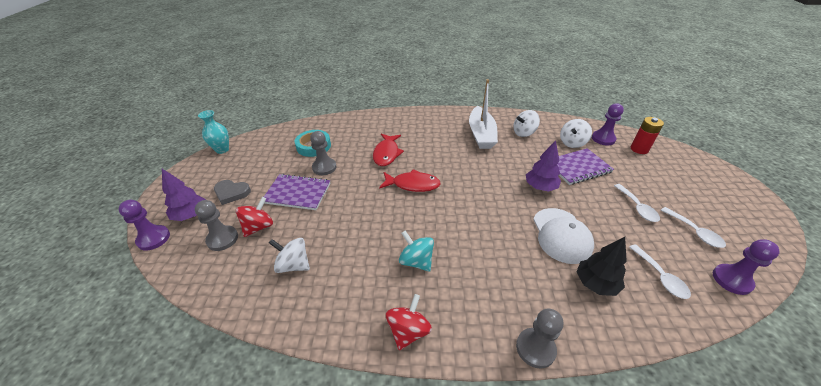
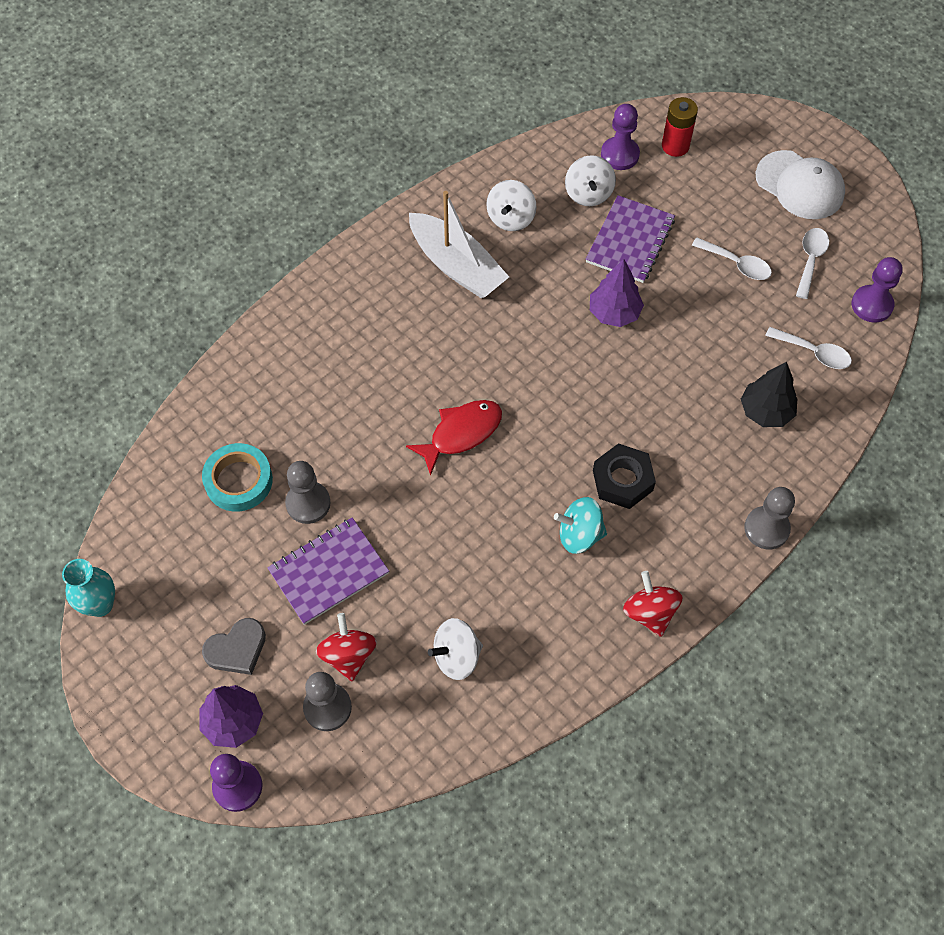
camera: 45 degrees left, 20 degrees up
red fish [373,134,404,166] -> none
white cap [533,208,594,264] -> white cap moved to [755,150,845,219]
white spoon [661,207,726,248] -> white spoon turned 90 degrees counterclockwise [796,228,829,299]
none -> black nut [593,444,656,509]

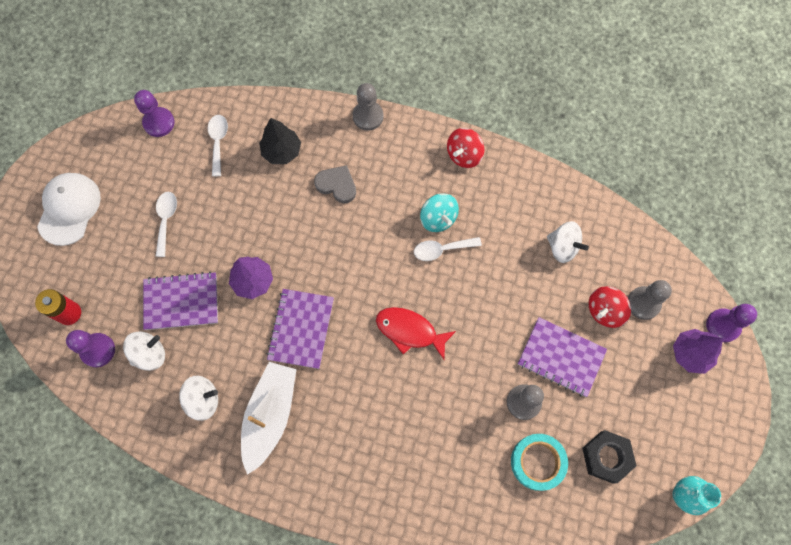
camera: 120 degrees left, 10 degrees up
grey heart [202,618,266,675] -> grey heart moved to [314,165,356,203]
black nut [593,444,656,509] -> black nut moved to [582,430,636,484]
white spoon [796,228,829,299] -> white spoon moved to [414,237,482,261]
none -> purple notebook [267,289,334,369]

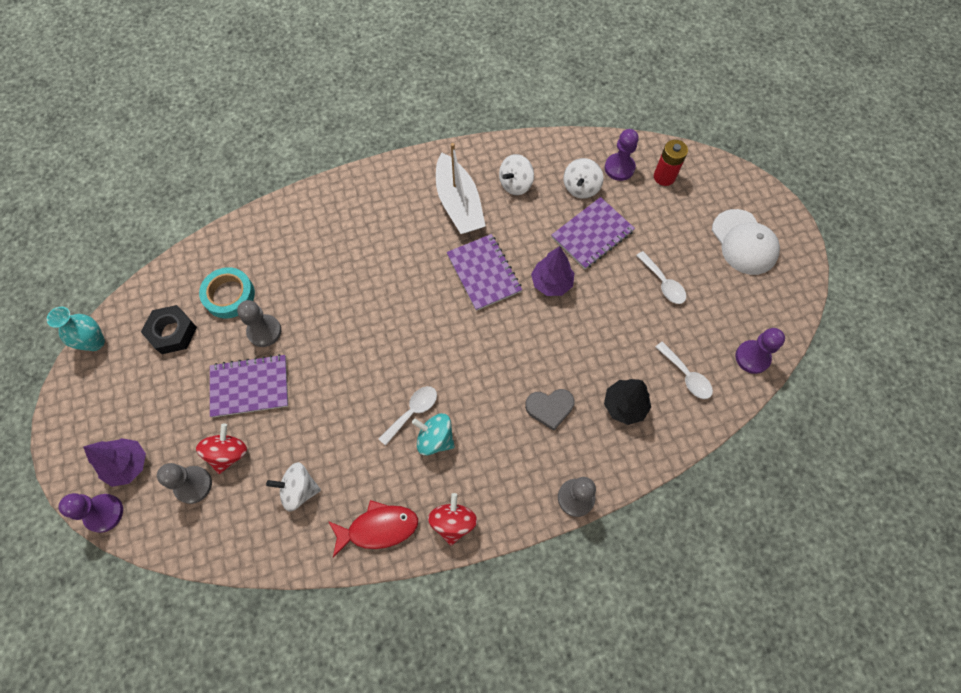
camera: 145 degrees right, 5 degrees down
red fish [376,307,456,360] -> red fish moved to [328,500,418,557]

